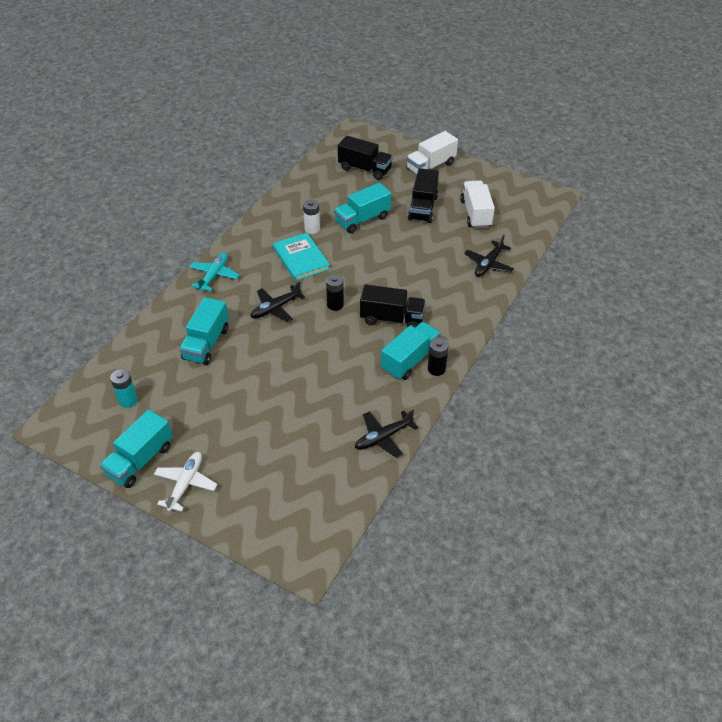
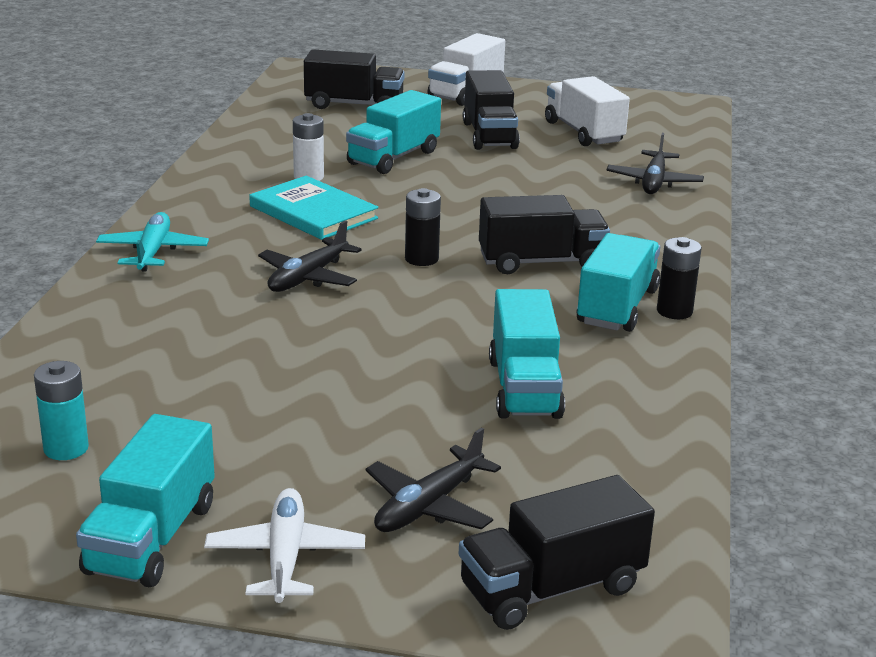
camera: 20 degrees left, 20 degrees down
turquoise truck [179,297,229,365] -> turquoise truck moved to [489,289,565,419]
black plane [355,409,418,458] -> black plane moved to [366,427,501,532]
none -> black truck [459,475,655,630]

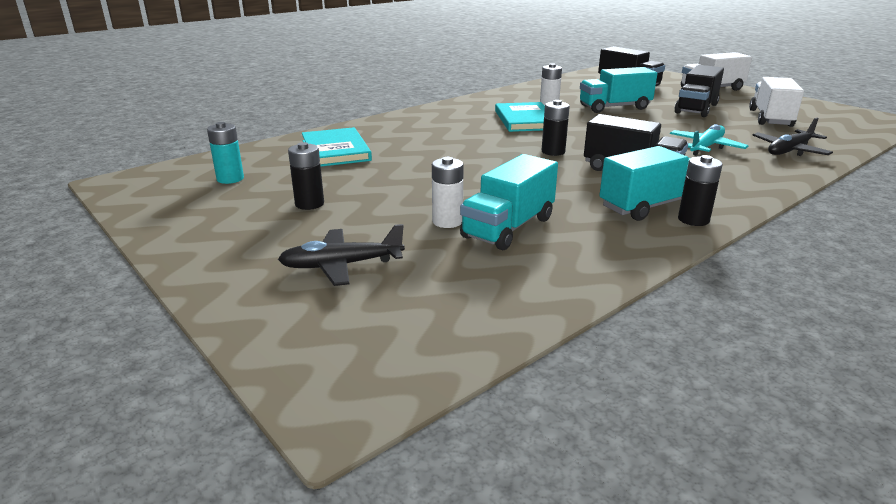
camera: 40 degrees right, 0 degrees up
turquoise truck [76,414,215,587] -> none
turquoise plane [96,212,209,272] -> turquoise plane moved to [670,124,748,156]
white plane [204,488,365,603] -> none
black plane [258,220,362,292] -> none
black truck [459,475,655,630] -> none
none -> black battery [288,142,324,210]
none -> turquoise book [302,127,372,167]
none -> white battery [432,157,464,228]

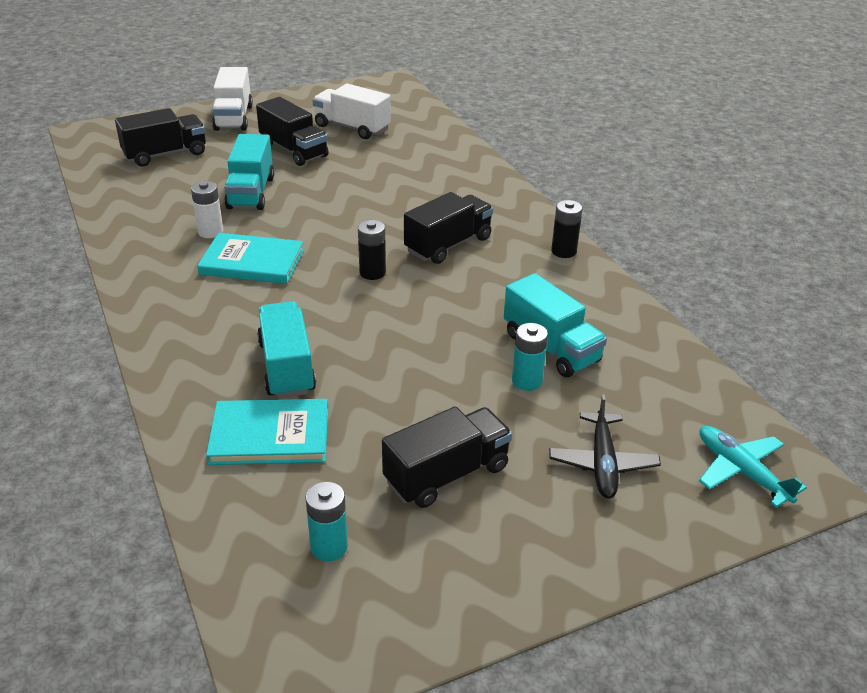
camera: 75 degrees left, 10 degrees up
black battery [288,142,324,210] -> black truck [382,407,512,508]
white battery [432,157,464,228] -> turquoise battery [512,323,548,391]
turquoise truck [599,146,690,221] -> turquoise truck moved to [257,301,316,398]
turquoise plane [670,124,748,156] -> turquoise plane moved to [699,426,807,508]
black plane [752,118,833,156] -> none

